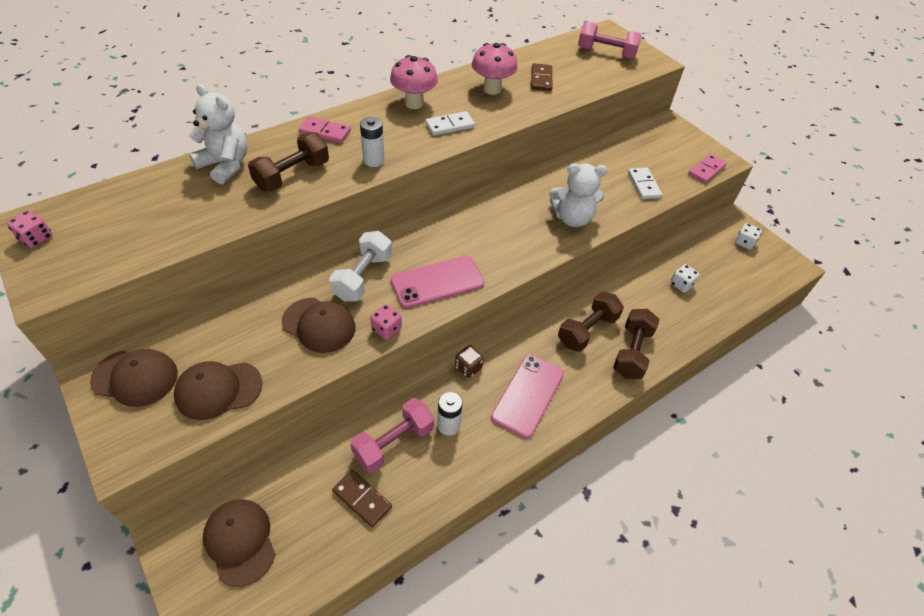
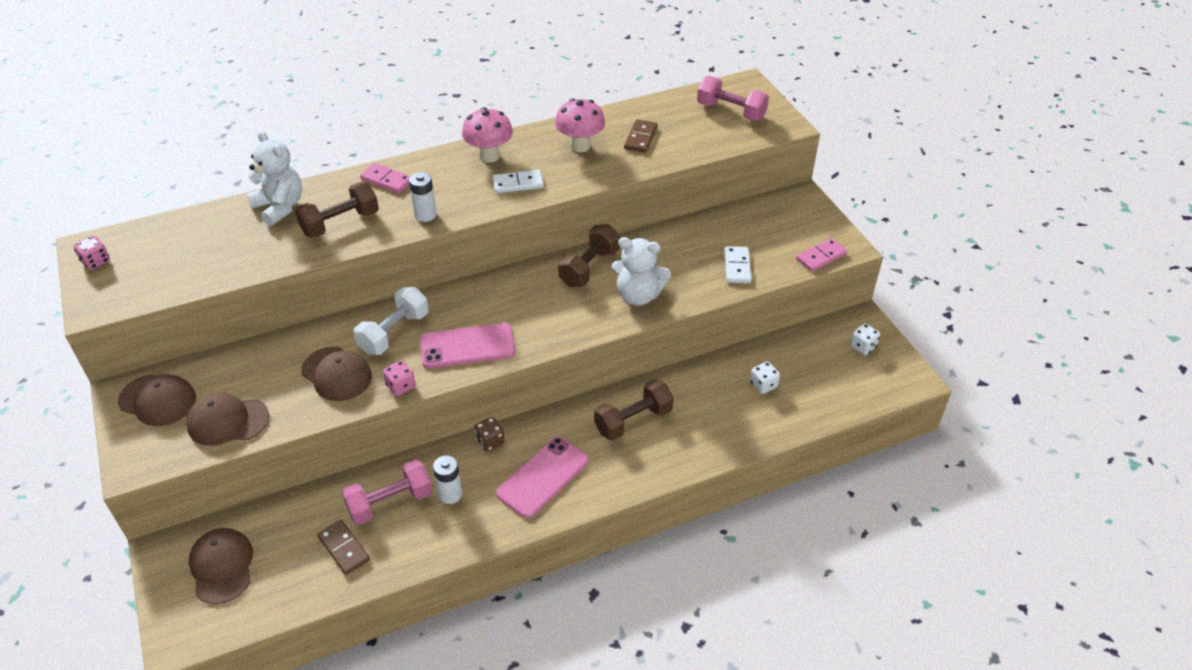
camera: 15 degrees right, 5 degrees down
brown dumbbell [613,309,659,379] -> brown dumbbell moved to [558,224,620,287]

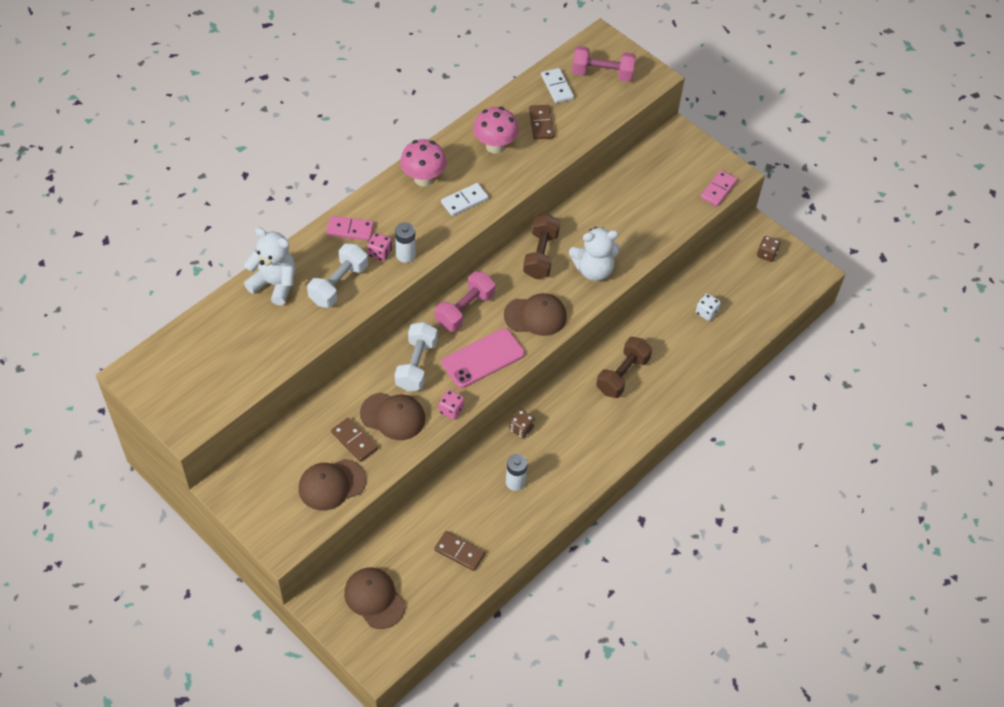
camera: 25 degrees left, 10 degrees up
pink dice [74,235,110,270] -> pink dice moved to [367,233,392,261]
brown cap [118,375,196,426] -> brown cap moved to [504,293,567,336]
brown dumbbell [295,182,379,238] -> white dumbbell [307,243,368,308]
pink dumbbell [342,459,432,525] -> pink dumbbell moved to [435,271,495,331]
pink phone [496,437,589,518] -> none
white domino [724,247,752,283] -> white domino moved to [541,68,574,103]
white dice [850,324,880,355] -> brown dice [757,236,780,262]
none -> brown domino [331,417,378,462]

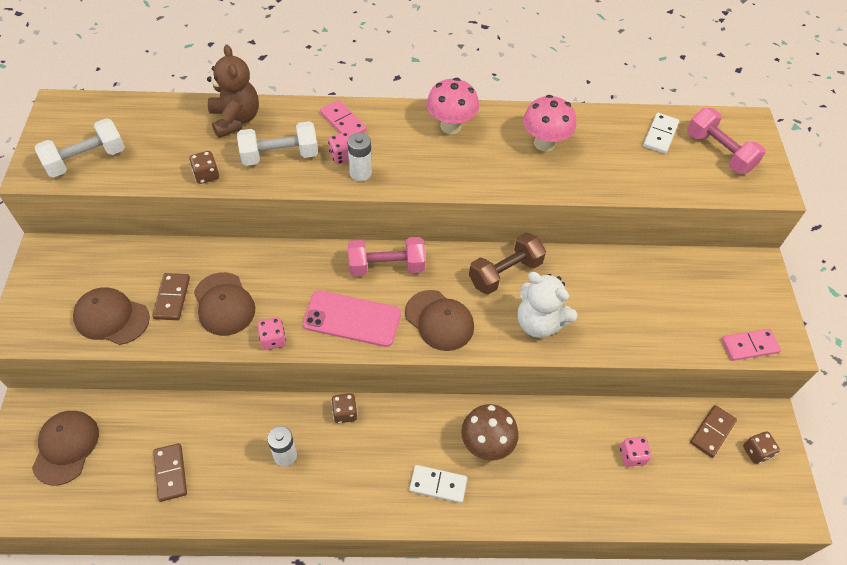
camera: 45 degrees right, 0 degrees up
white teddy bear [244,228,295,306] -> brown teddy bear [207,45,259,138]
white dumbbell [395,322,437,391] -> white dumbbell moved to [35,118,125,178]
white domino [441,183,489,216] -> white domino moved to [409,465,467,503]
brown domino [529,105,554,139] -> brown domino moved to [690,405,737,458]
brown dumbbell [596,337,652,398] -> brown mushroom [461,404,519,461]
white dice [696,293,721,321] -> pink dice [620,437,652,467]
none -> brown dice [189,151,219,184]

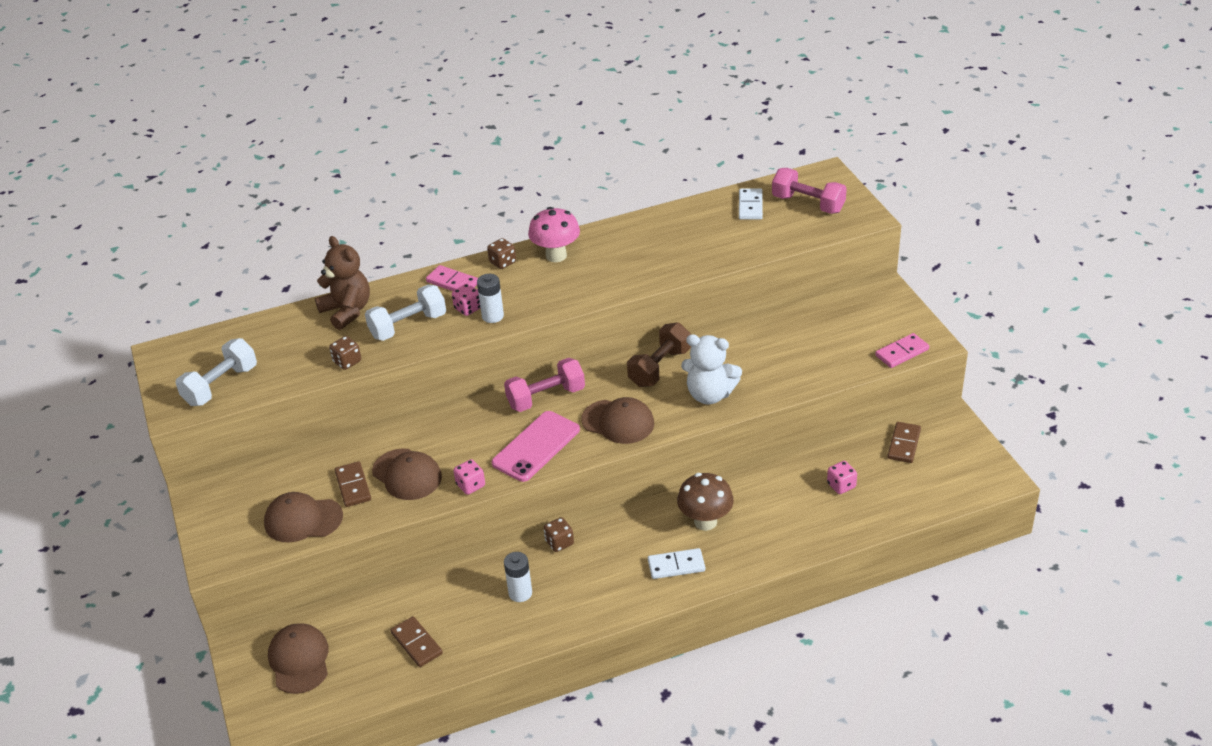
camera: 15 degrees left, 15 degrees down
pink phone [303,290,401,347] -> pink phone turned 45 degrees counterclockwise [492,411,580,482]
pink mushroom [523,95,576,152] -> none
brown dice [743,432,780,464] -> brown dice moved to [487,238,516,269]

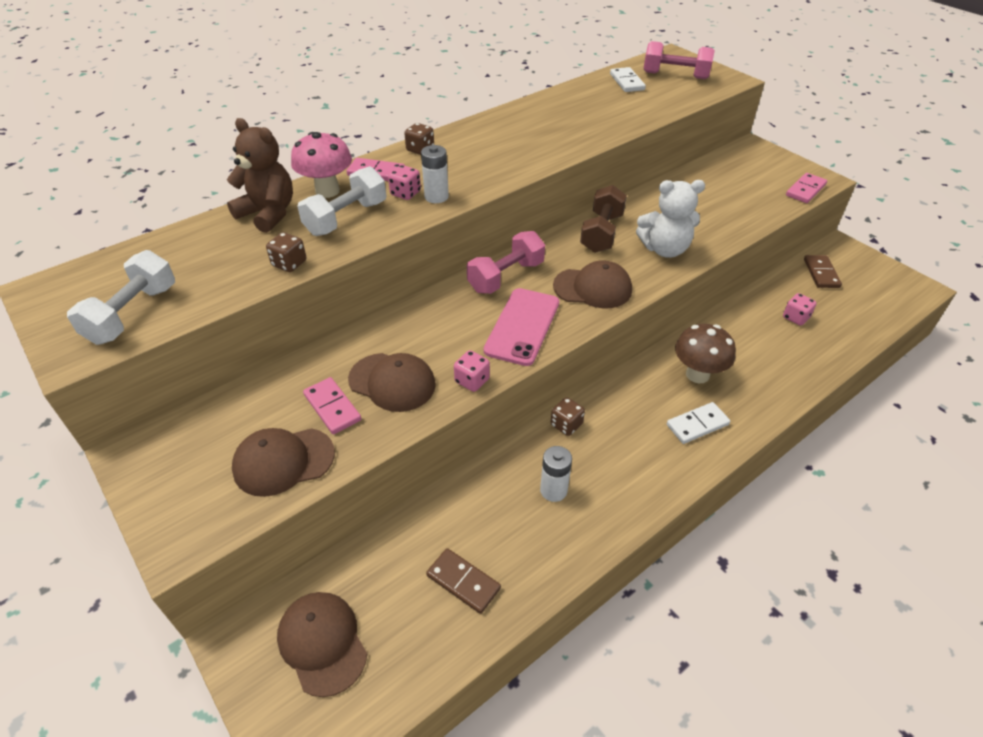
camera: 20 degrees left, 5 degrees up
brown domino [335,461,371,507] -> pink domino [303,377,362,434]
pink mushroom [528,207,580,262] -> pink mushroom moved to [291,132,352,198]

